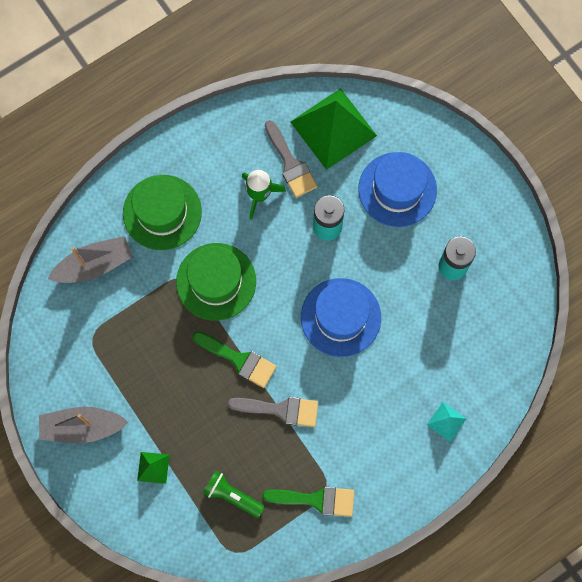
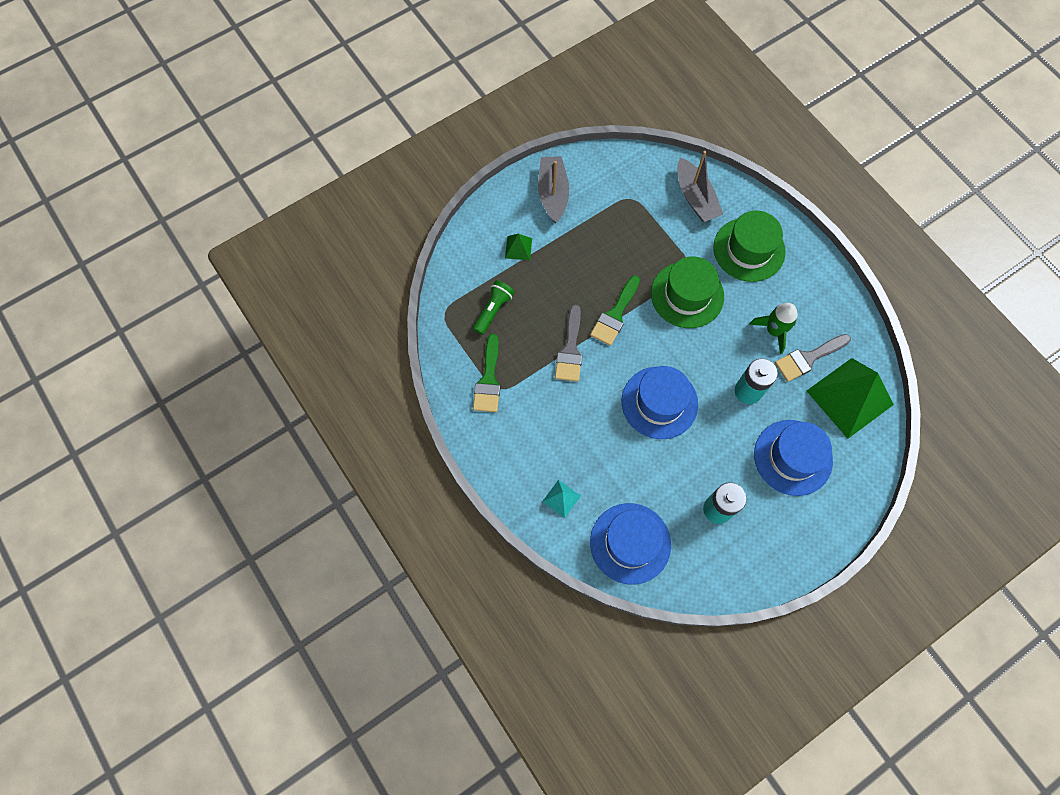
camera: 90 degrees right, 5 degrees down
none -> blue hat [590,503,671,585]

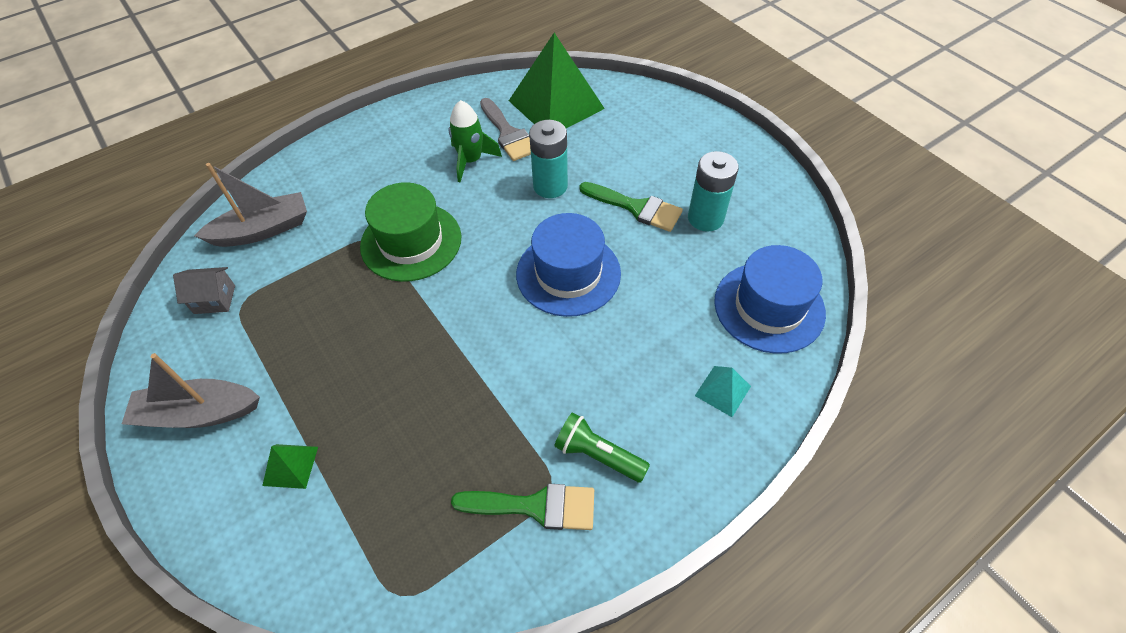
camera: 90 degrees left, 15 degrees down
green flashlight [473,280,514,335] -> green flashlight moved to [554,412,650,483]
grey brush [555,305,582,382] -> none
green brush [590,275,640,346] -> green brush moved to [579,182,683,232]
green hat [713,211,786,282] -> none
blue hat [754,420,833,496] -> none
none -> grey house [173,267,235,314]

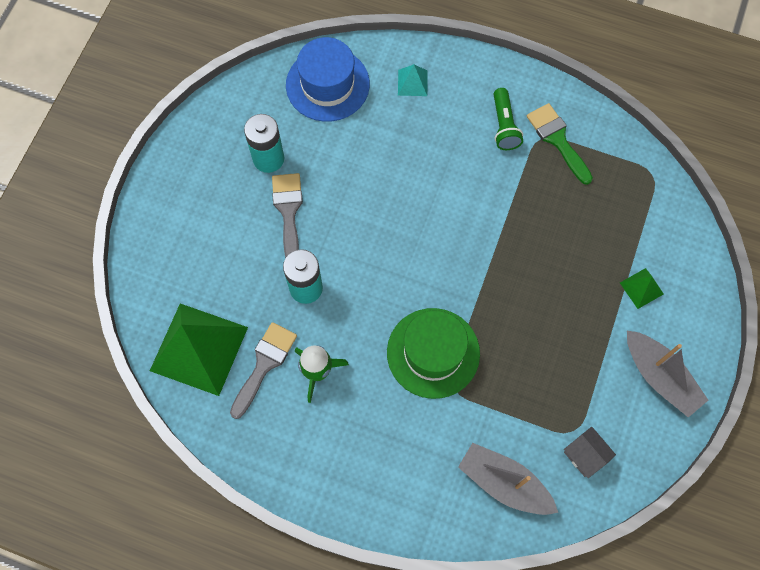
camera: 125 degrees left, 15 degrees up
blue hat [516,213,621,317] -> none
green brush [579,182,683,232] -> grey brush [272,173,303,258]

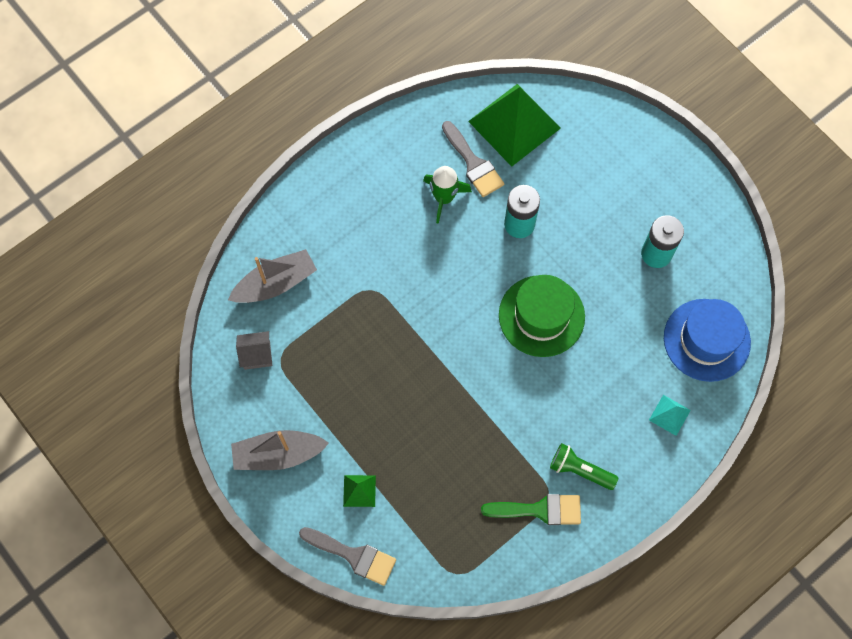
camera: 120 degrees right, 0 degrees up
grey brush [272,173,303,258] -> grey brush moved to [299,527,396,586]
green hat [387,308,480,399] -> green hat moved to [499,275,585,357]

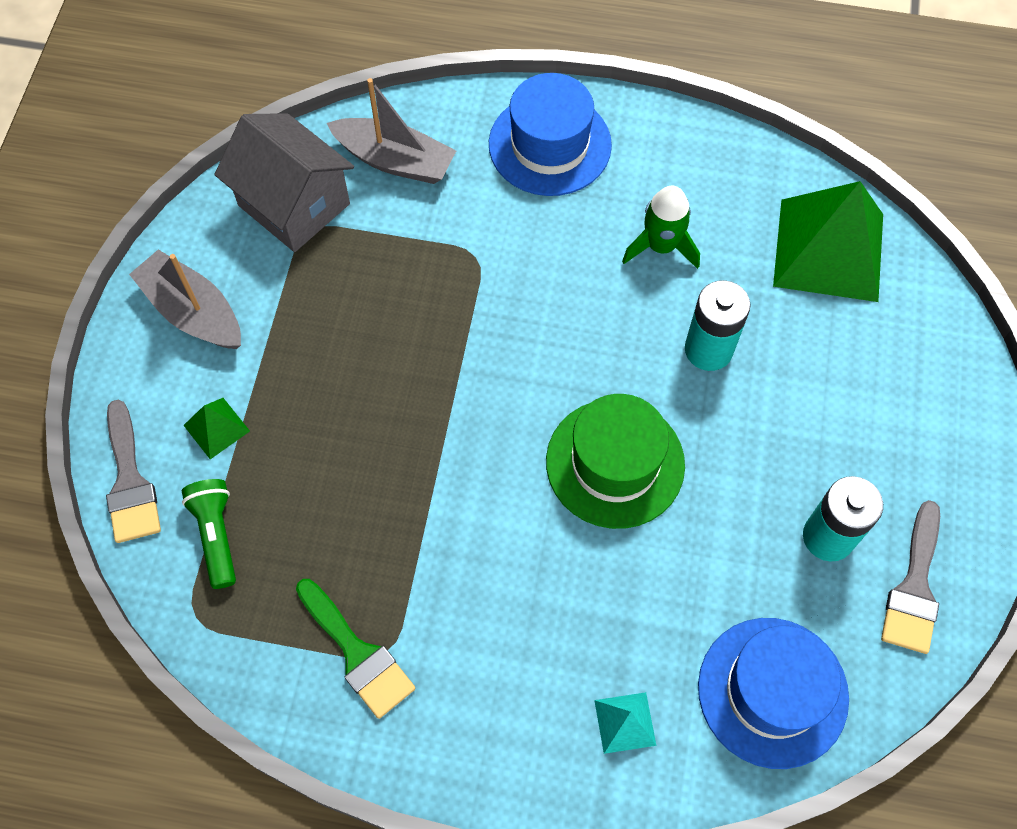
camera: 50 degrees right, 5 degrees down
grey house [236,331,272,370] -> grey house [214,113,354,252], size x2.01
grey brush [442,121,504,197] -> grey brush moved to [881,500,940,654]
green flashlight [550,443,618,490] -> green flashlight moved to [182,479,236,589]
none -> blue hat [489,73,612,196]

